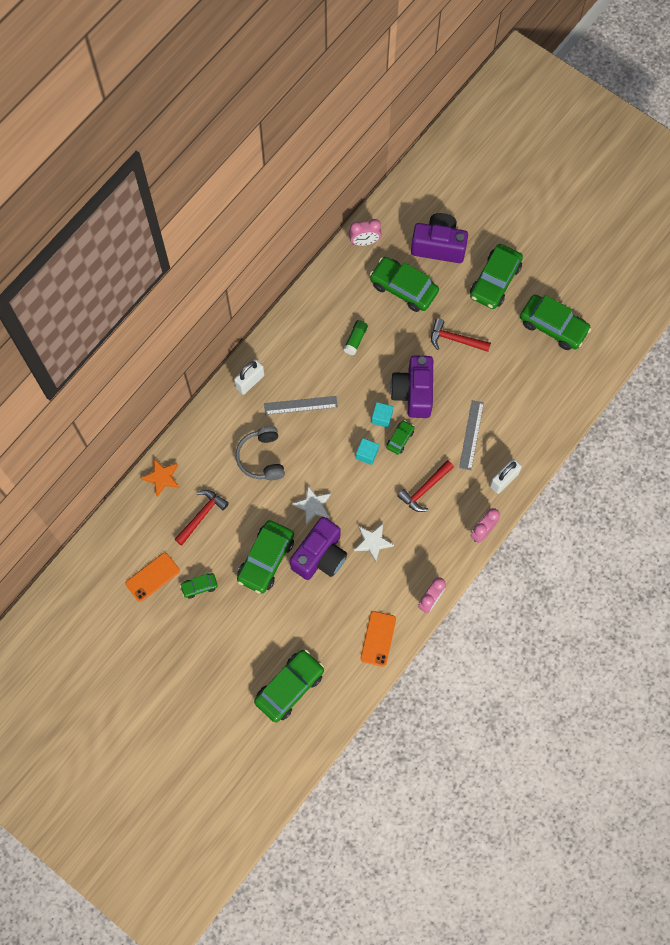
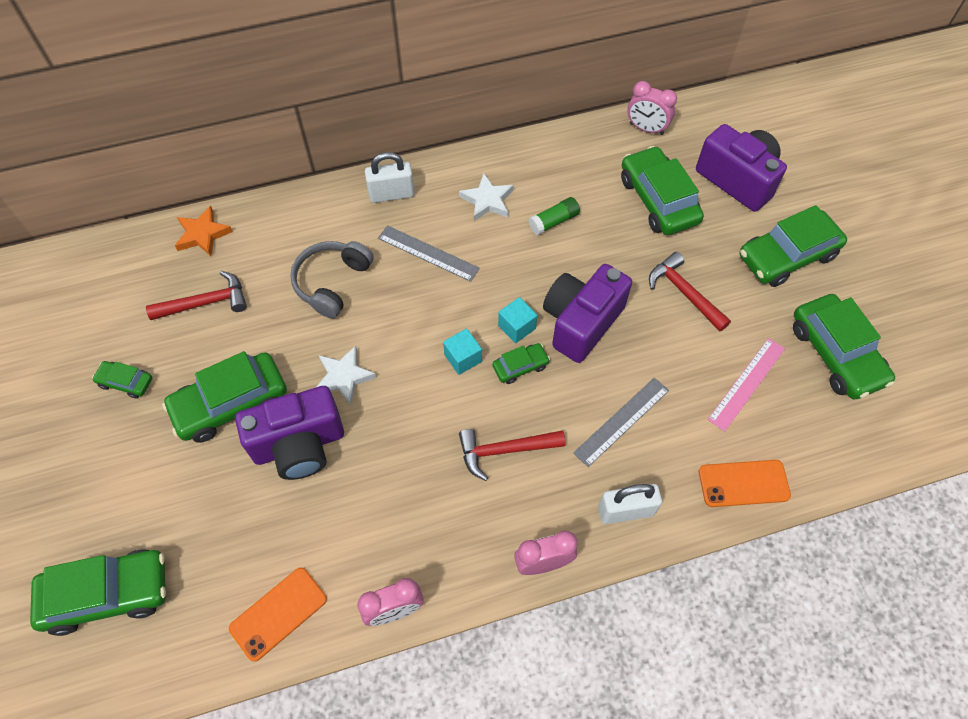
camera: 35 degrees right, 10 degrees down
orange phone [125,553,180,602] -> orange phone moved to [699,460,791,507]
white star [354,524,394,562] -> white star moved to [459,173,514,221]
none -> pink ruler [708,338,785,431]

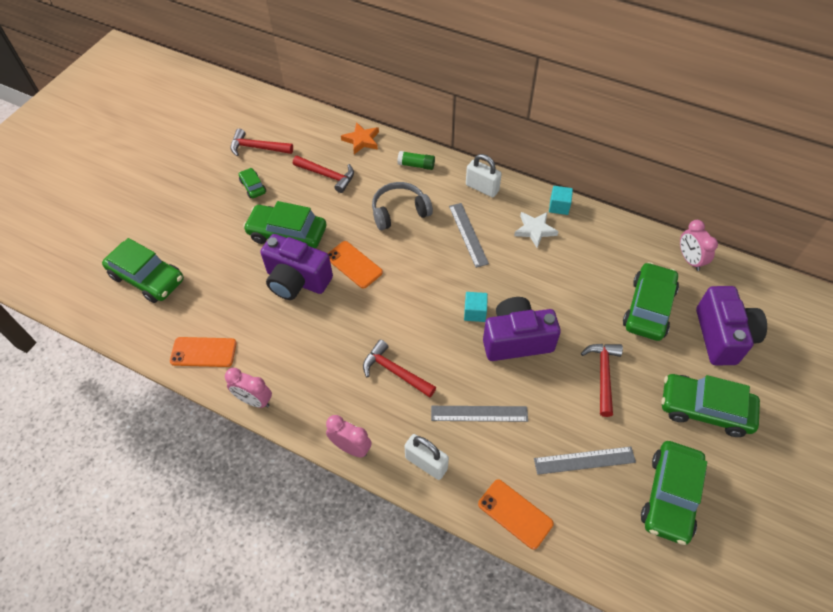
camera: 45 degrees right, 5 degrees down
white star [316,346,377,405] -> orange phone [327,241,383,289]
turquoise cube [443,329,482,375] -> turquoise cube moved to [549,186,573,215]
green car [492,343,550,384] -> none
green glue stick [529,197,580,235] -> green glue stick moved to [397,151,435,170]
pink ruler [708,338,785,431] -> grey ruler [534,447,636,475]
none -> red hammer [230,129,293,156]

